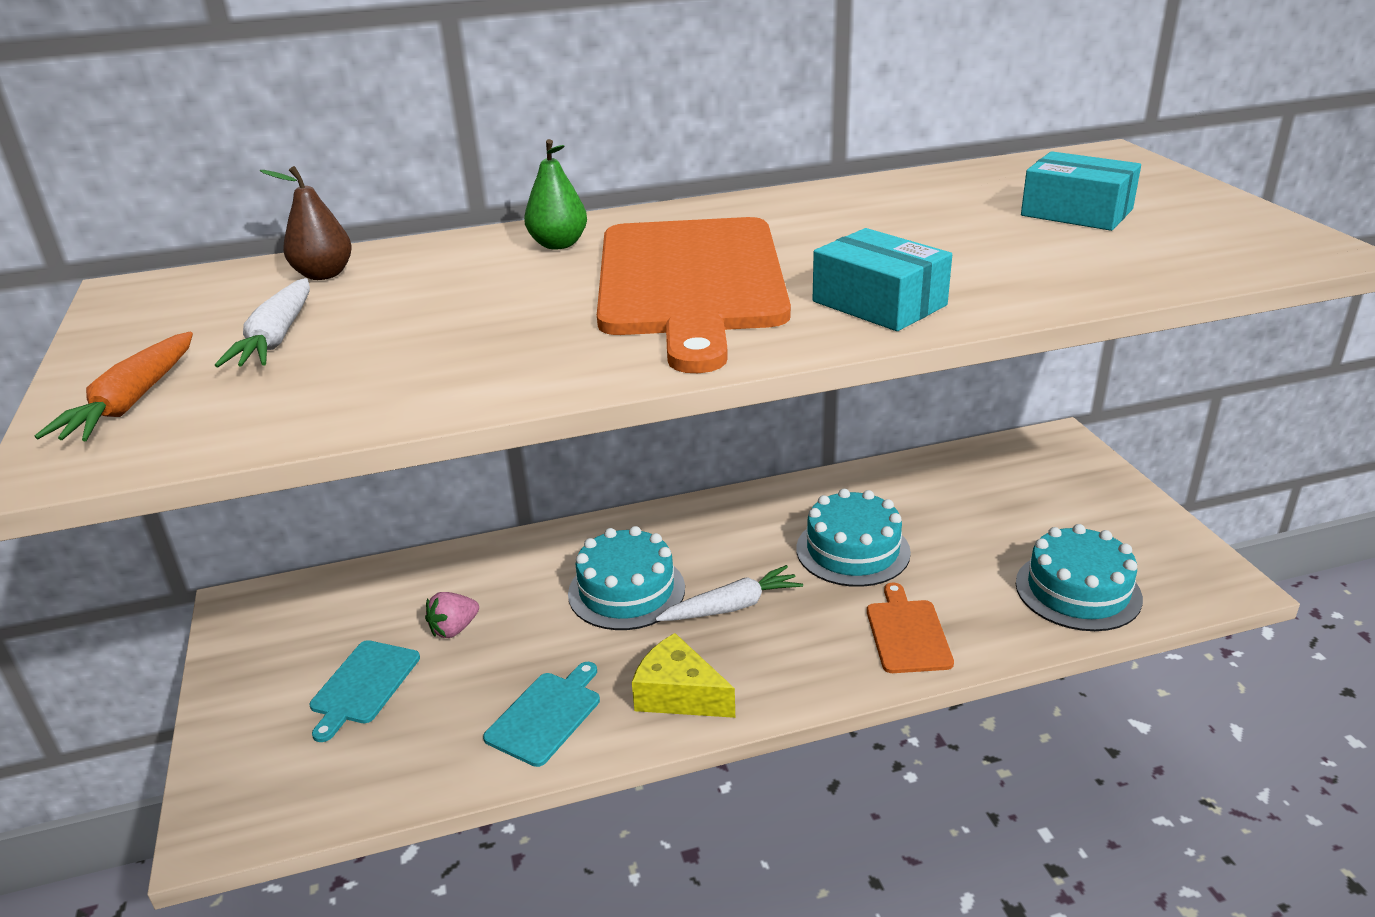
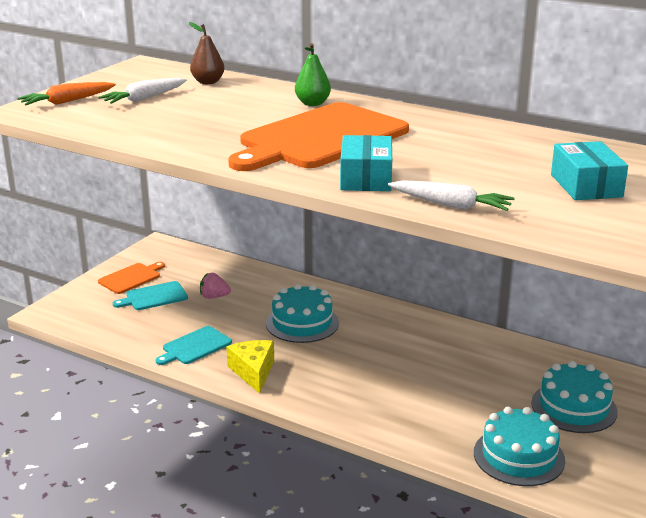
camera: 45 degrees right, 5 degrees down
turquoise cutting board [483,662,600,767] -> turquoise cutting board turned 150 degrees clockwise [156,326,232,365]
white carrot [655,565,803,621] -> white carrot moved to [388,180,515,211]
turquoise cake [796,489,911,587] -> turquoise cake moved to [531,361,618,433]
orange cutting board [867,583,954,673] -> orange cutting board moved to [98,262,165,294]

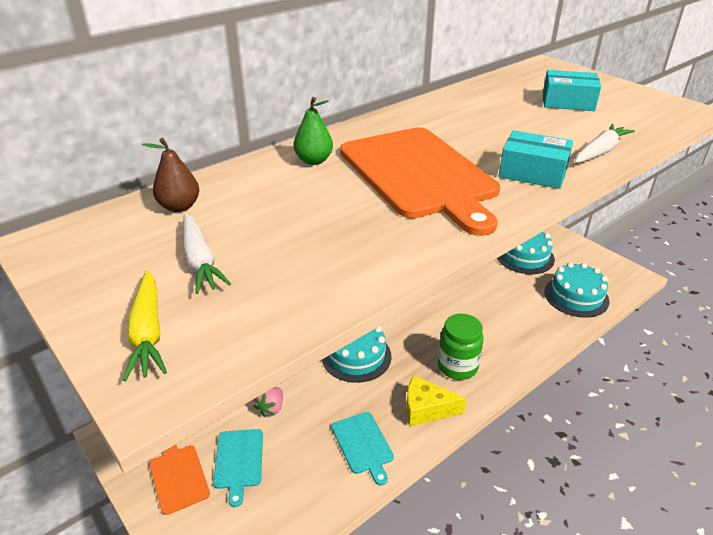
camera: 70 degrees left, 10 degrees up
orange carrot [17,82,116,105] -> yellow carrot [123,270,167,381]
none -> green jar [438,314,484,380]

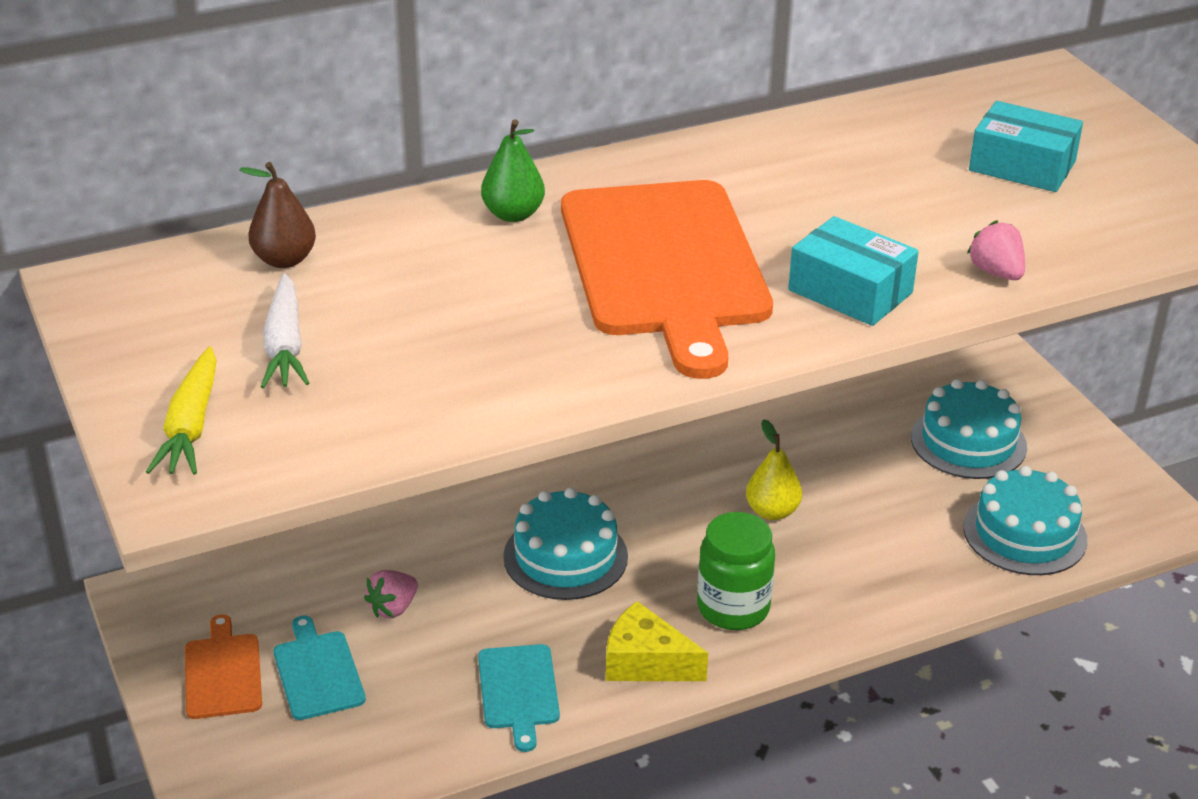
camera: 15 degrees right, 0 degrees up
turquoise cutting board [213,429,263,507] -> turquoise cutting board turned 150 degrees clockwise [274,615,366,720]
white carrot [575,124,635,163] -> pink strawberry [967,220,1025,280]
none -> yellow pear [746,419,802,520]

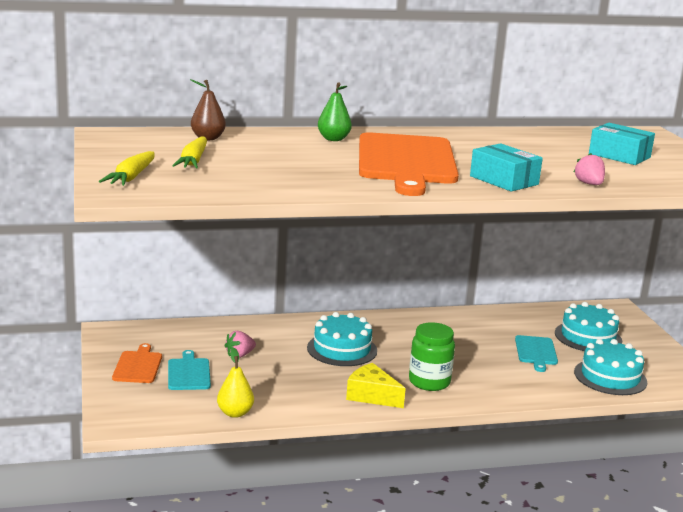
camera: 10 degrees right, 15 degrees down
white carrot [261,273,309,389] -> yellow carrot [172,136,207,169]
turquoise cutting board [478,644,560,752] -> turquoise cutting board moved to [515,335,558,372]
yellow pear [746,419,802,520] -> yellow pear moved to [217,347,254,418]

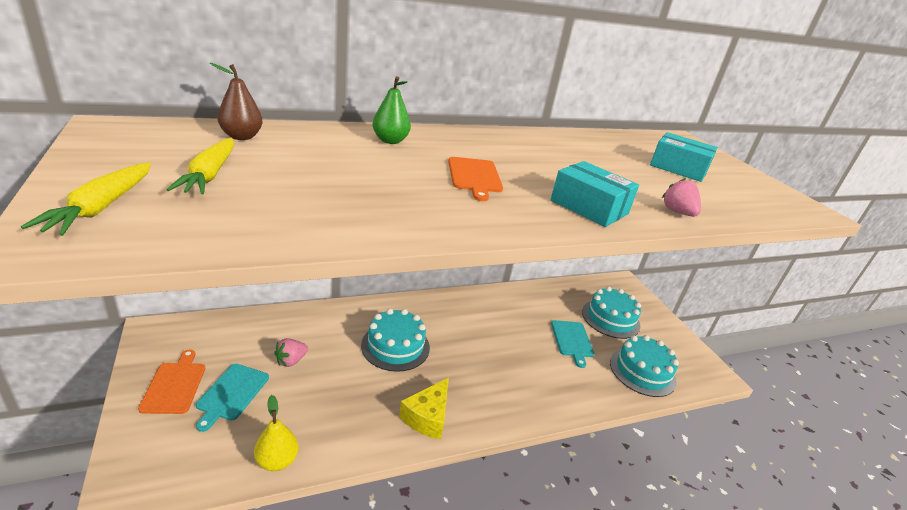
camera: 10 degrees left, 10 degrees up
turquoise cutting board [168,350,211,390] -> turquoise cutting board turned 150 degrees counterclockwise [196,364,269,432]
yellow cheese [346,363,406,408] -> yellow cheese turned 90 degrees counterclockwise [399,378,449,440]
orange cutting board [359,132,459,196] -> orange cutting board [448,157,503,201], size x0.45
green jar [409,322,455,391] -> none

